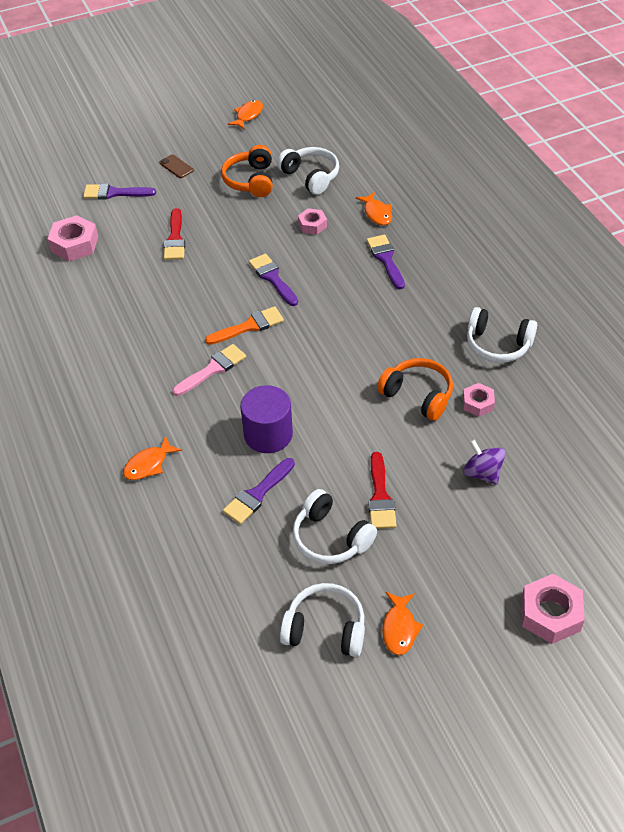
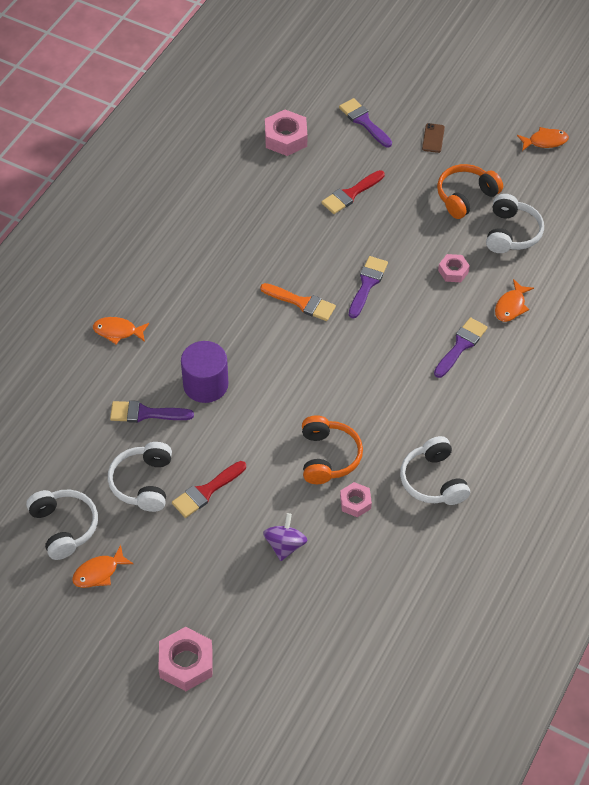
camera: 50 degrees right, 5 degrees up
pink brush [172,344,246,396] -> none

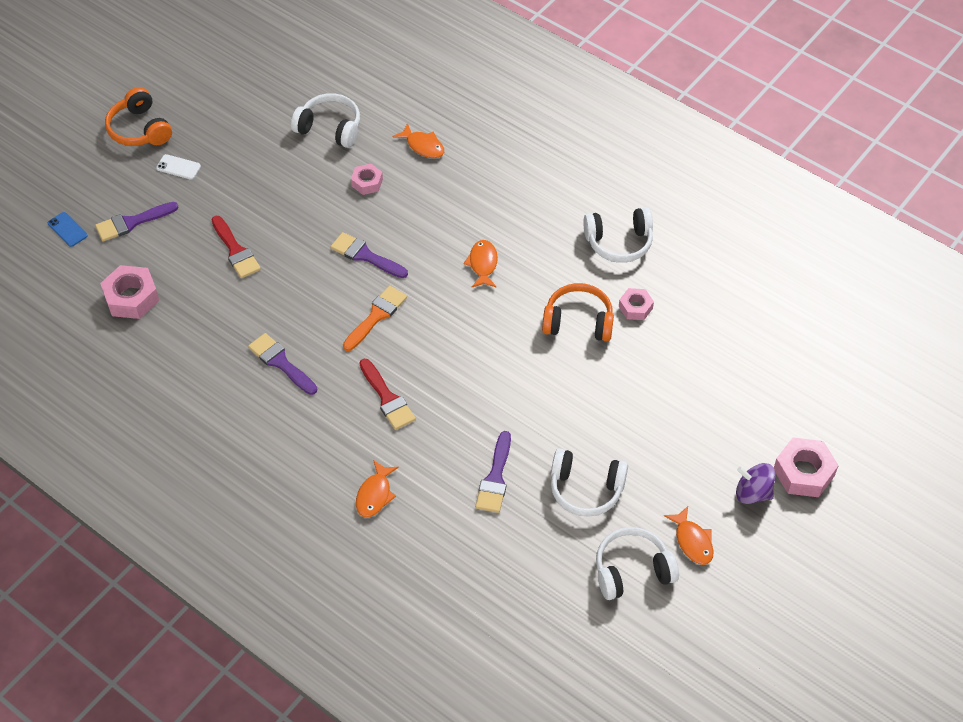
camera: 80 degrees left, 0 degrees up
red brush [172,461,246,518] -> red brush moved to [359,359,416,430]
purple cylinder [181,341,228,403] -> none
purple spinning top [263,513,307,561] -> purple spinning top moved to [736,463,776,504]
brown phone [422,123,445,153] -> white phone [156,154,201,179]
purple brush [434,317,488,378] -> purple brush moved to [248,333,317,395]
orange headphones [437,164,503,219] -> orange headphones moved to [105,87,172,146]
orange fish [517,127,569,151] -> orange fish moved to [464,240,498,288]
none -> blue phone [47,212,88,247]

